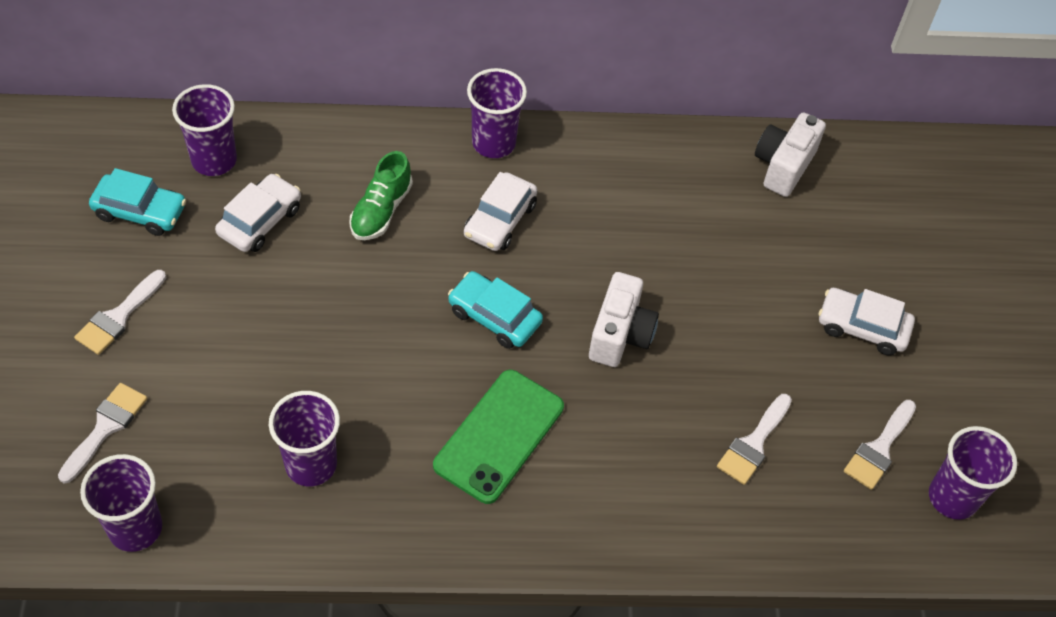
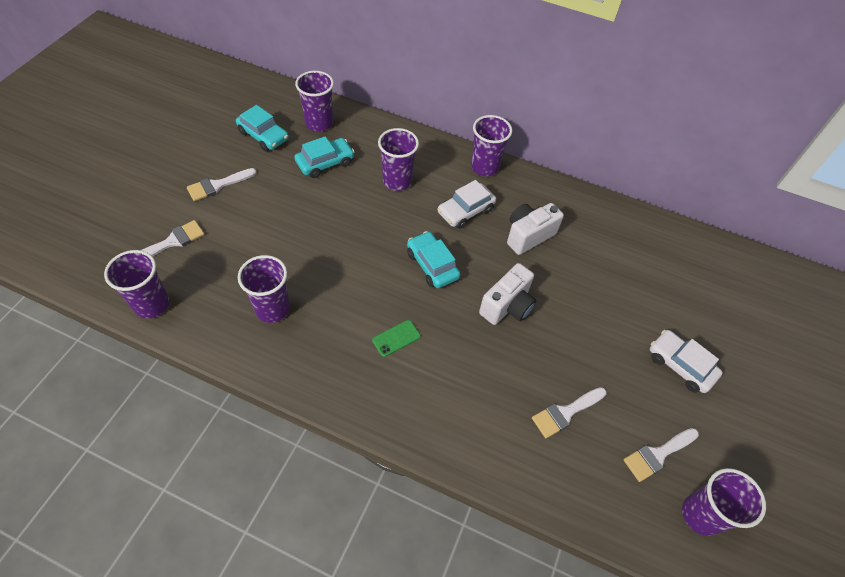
camera: 25 degrees right, 0 degrees up
white car [215,174,301,252] -> turquoise car [294,136,354,178]
green shoe [350,151,413,240] -> purple cup [378,128,419,191]
green phone [433,370,564,504] -> green phone [372,320,421,357], size x0.47
white camera [755,112,826,197] -> white camera moved to [507,203,564,255]

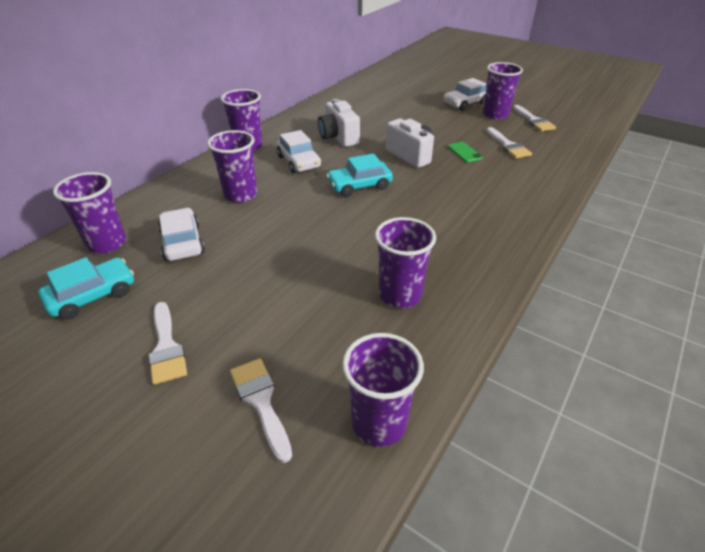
camera: 75 degrees left, 15 degrees down
turquoise car [294,136,354,178] -> white car [158,208,205,261]
green phone [372,320,421,357] -> green phone moved to [448,142,483,163]
purple cup [682,468,766,536] -> purple cup moved to [483,62,523,119]

